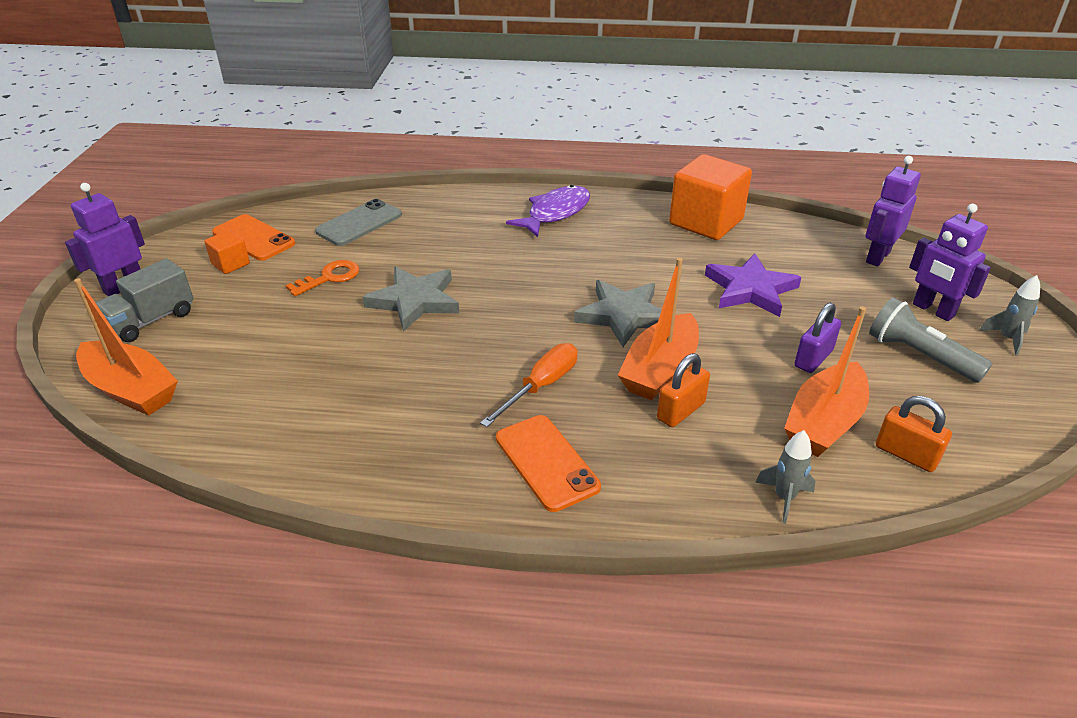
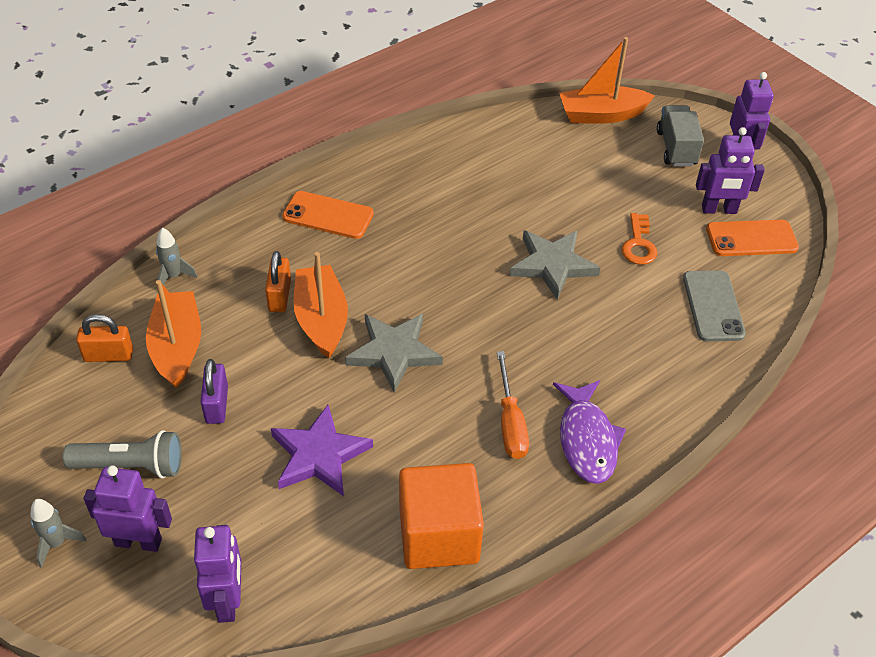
camera: 135 degrees right, 10 degrees up
orange cube [204,230,250,274] -> purple robot [696,127,765,214]
orange screwdriver [480,343,577,427] -> orange screwdriver moved to [497,351,529,459]

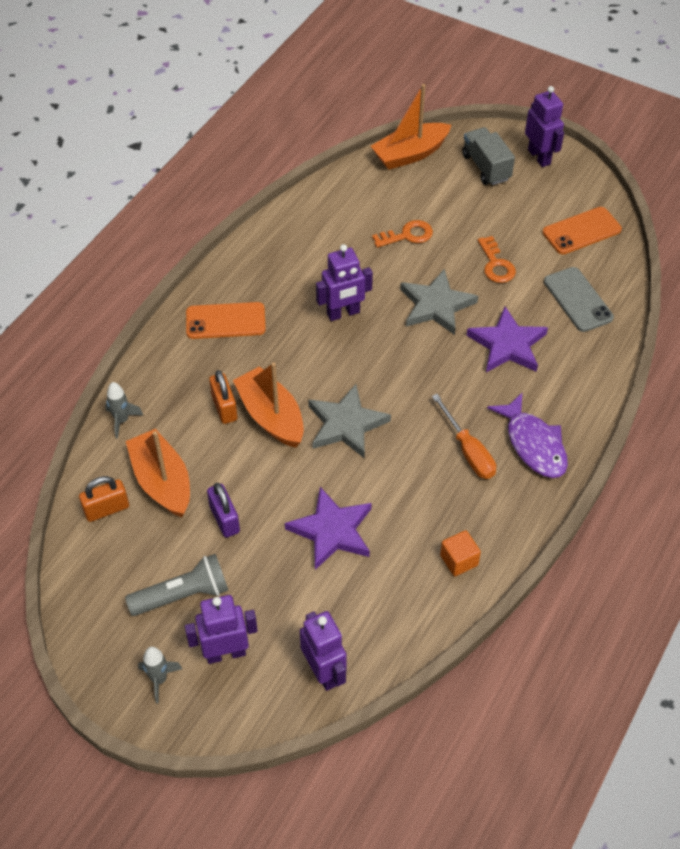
camera: 20 degrees left, 5 degrees up
orange cube [399,463,484,569] -> orange cube [440,530,481,576], size x0.47
purple robot [696,127,765,214] -> purple robot moved to [316,244,373,321]
none -> orange key [372,220,433,248]
none -> purple star [466,307,548,372]

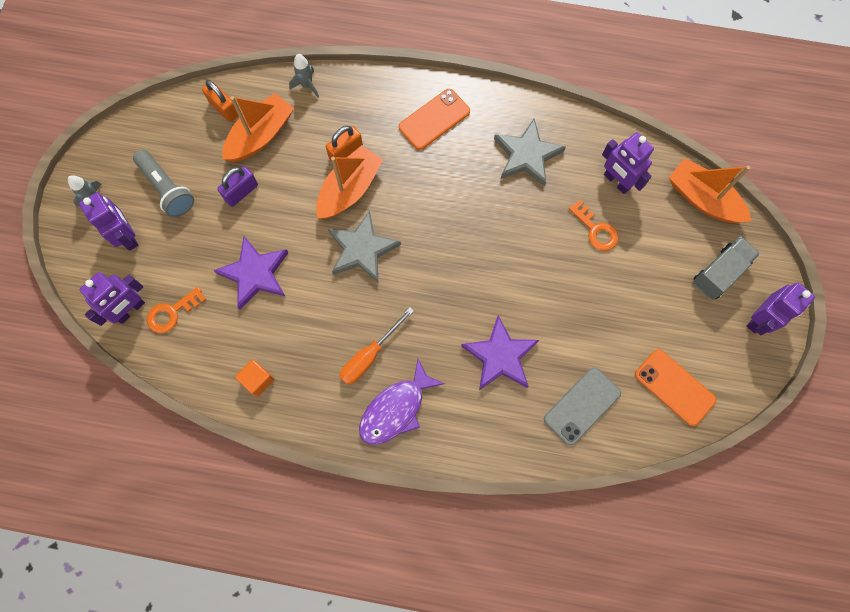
camera: 70 degrees right, 20 degrees up
orange phone [186,302,266,339] -> orange phone turned 75 degrees clockwise [399,89,470,150]
purple robot [316,244,373,321] -> purple robot moved to [602,132,654,194]
grey star [400,269,478,335] -> grey star moved to [494,119,566,187]
orange key [478,236,516,283] -> orange key moved to [147,287,206,333]

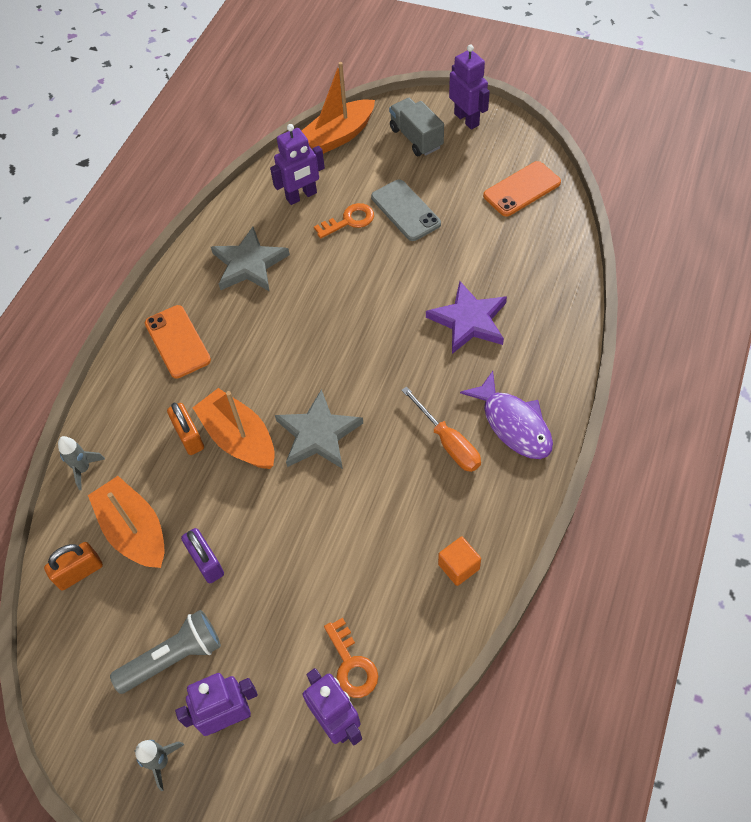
camera: 75 degrees left, 15 degrees down
purple star [213,236,289,310] -> none
grey phone [544,367,621,446] -> grey phone moved to [371,179,441,241]

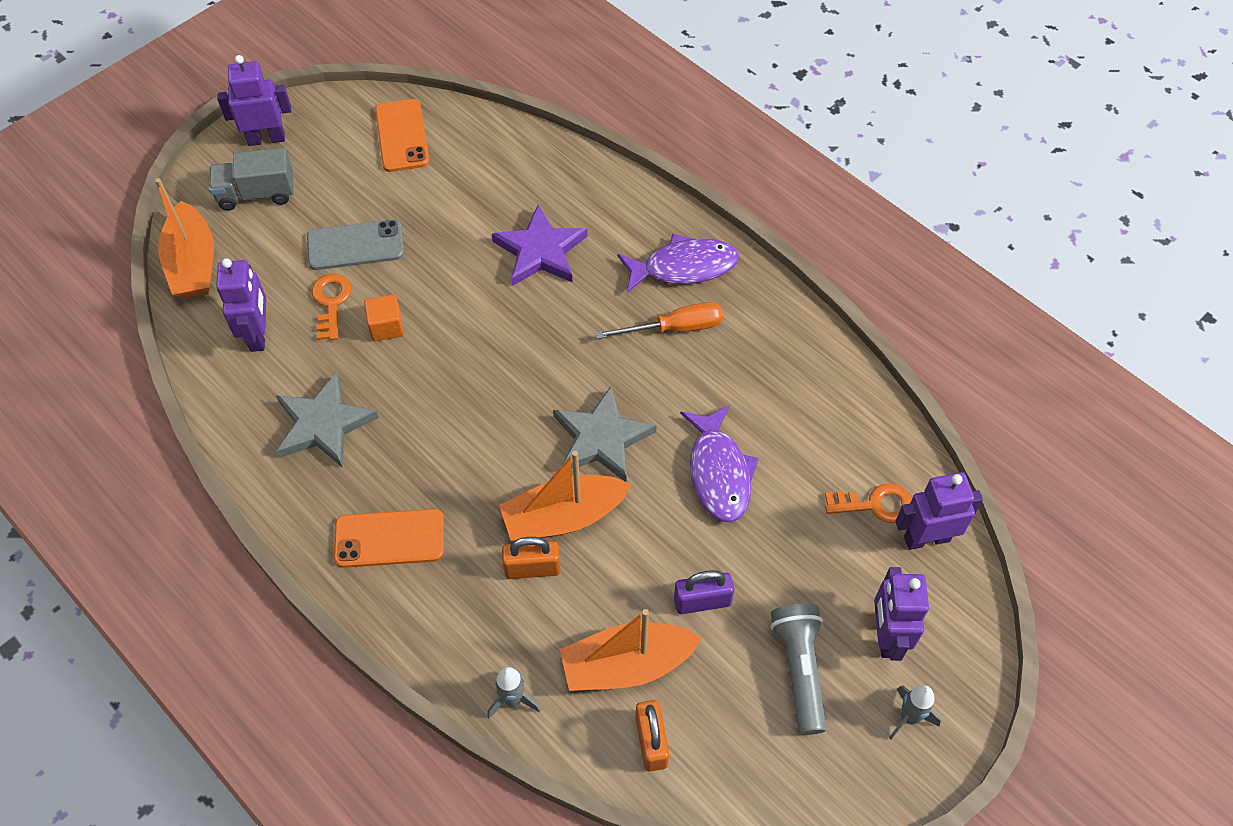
camera: 70 degrees left, 0 degrees up
orange cube [438,536,481,586] -> orange cube moved to [364,294,404,341]
none -> purple fish [680,405,759,522]

